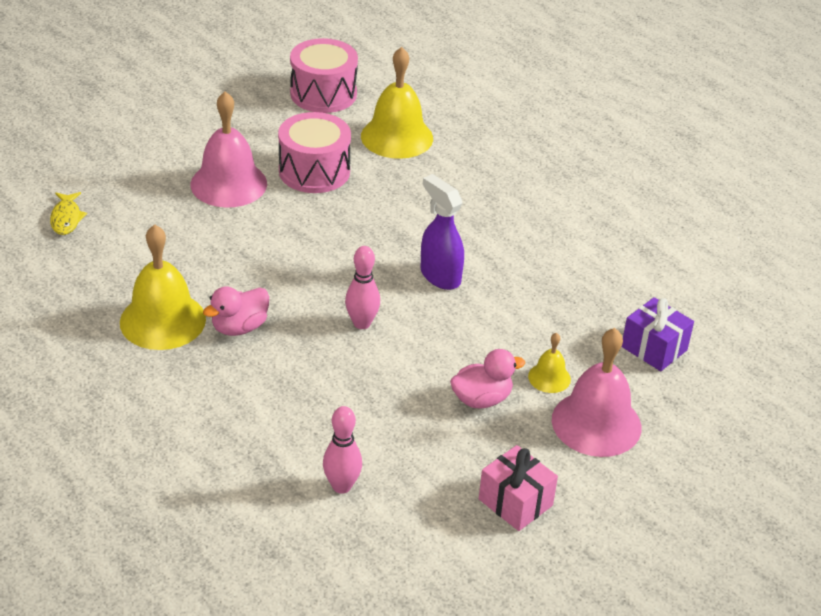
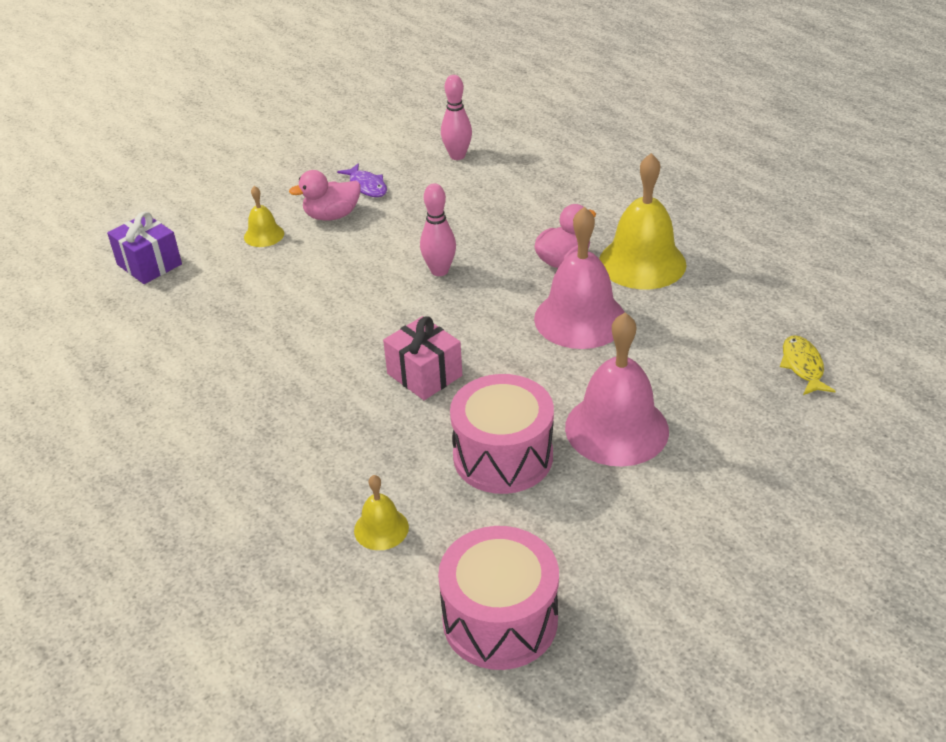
camera: 175 degrees left, 0 degrees up
yellow bell [361,47,433,159] -> yellow bell [354,475,409,550], size x0.49
purple spray bottle [421,174,464,290] -> none
pink gift [479,445,558,531] -> pink gift moved to [383,316,462,400]
pink bell [552,328,641,457] -> pink bell moved to [534,206,625,349]
none -> purple fish [337,163,387,197]

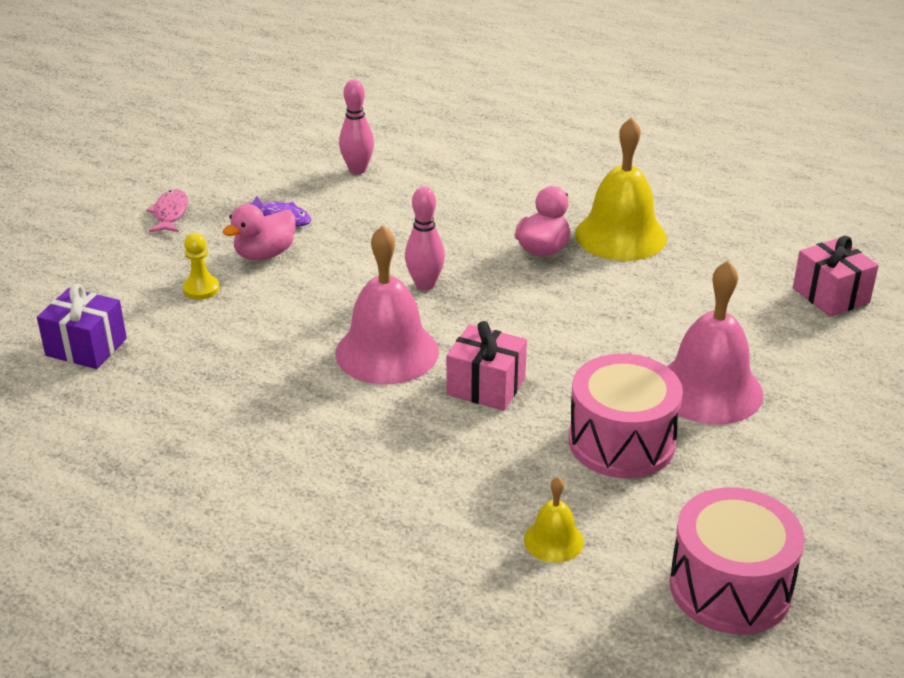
camera: 25 degrees left, 5 degrees down
yellow bell [244,186,284,247] -> yellow pawn [183,233,220,300]
pink bell [534,206,625,349] -> pink bell moved to [336,225,439,385]
yellow fish [780,335,836,395] -> pink gift [793,236,879,317]
none -> pink fish [146,189,188,232]

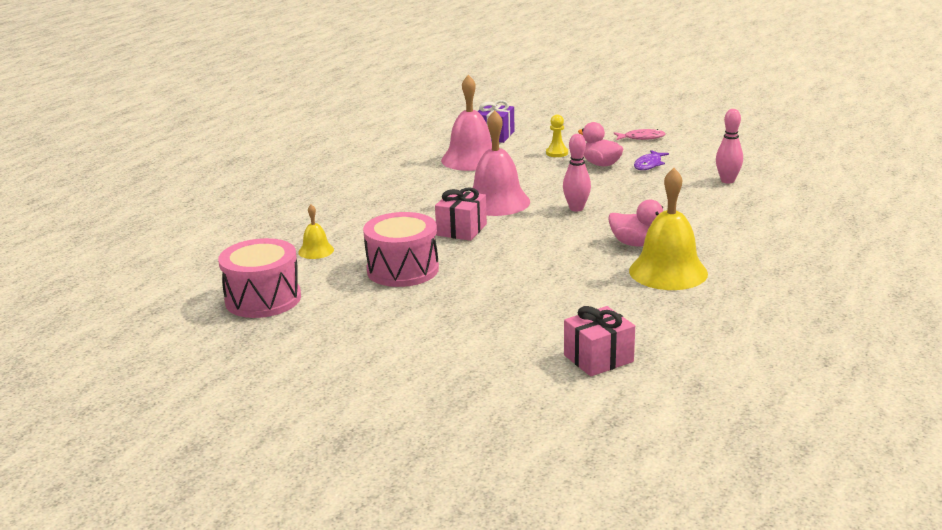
camera: 90 degrees right, 10 degrees down
pink bell [667,261,763,425] -> pink bell moved to [441,75,492,171]

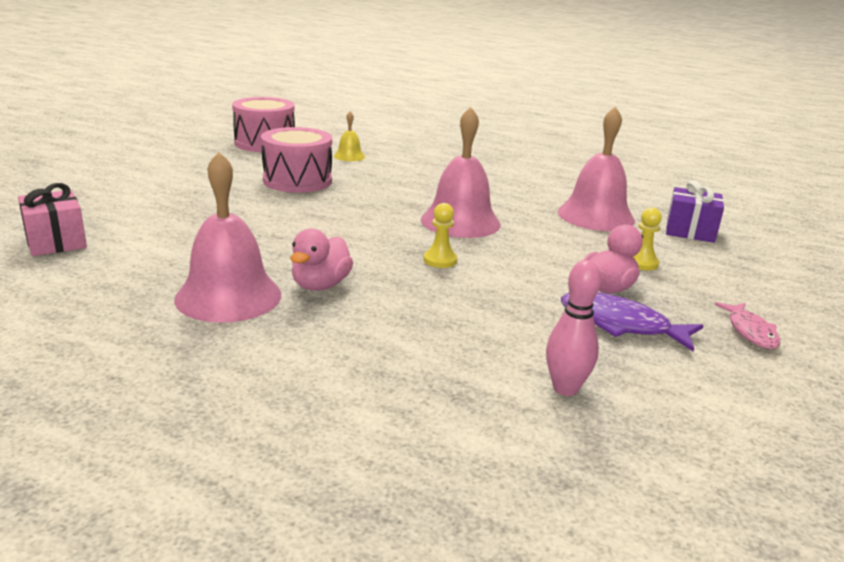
camera: 85 degrees right, 0 degrees up
pink gift [435,187,487,241] -> none
pink bowling pin [563,134,591,211] -> yellow pawn [423,203,457,268]
yellow bell [629,168,708,290] -> pink bell [174,152,281,323]
purple fish [634,150,669,170] -> purple fish [561,292,704,351], size x1.52

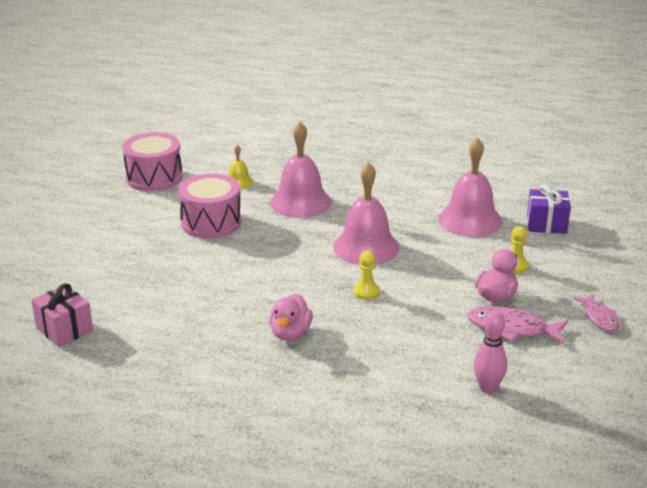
camera: 10 degrees left, 5 degrees up
pink bell [174,152,281,323] -> pink bell moved to [270,122,332,218]
purple fish [561,292,704,351] -> pink fish [467,306,568,344]

